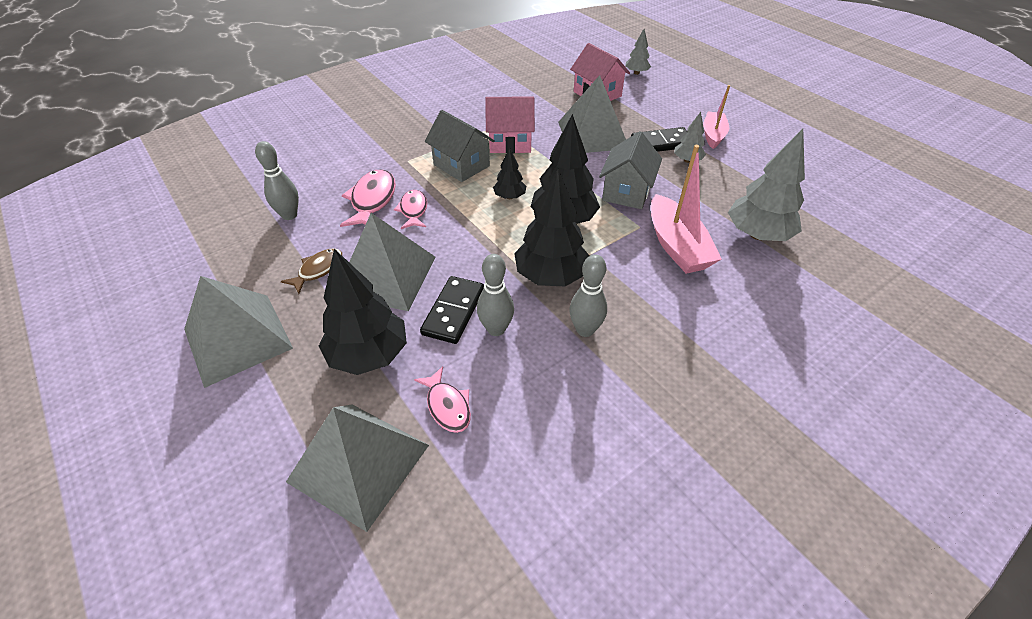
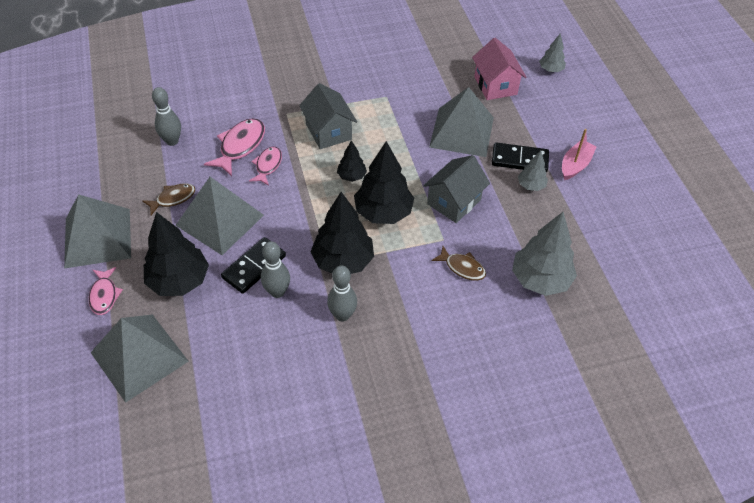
camera: 20 degrees right, 5 degrees up
pink fish [414,366,471,433] -> pink fish moved to [89,267,123,315]
pink house [485,96,535,153] -> none
pink boat [651,145,722,274] -> brown fish [431,246,486,281]

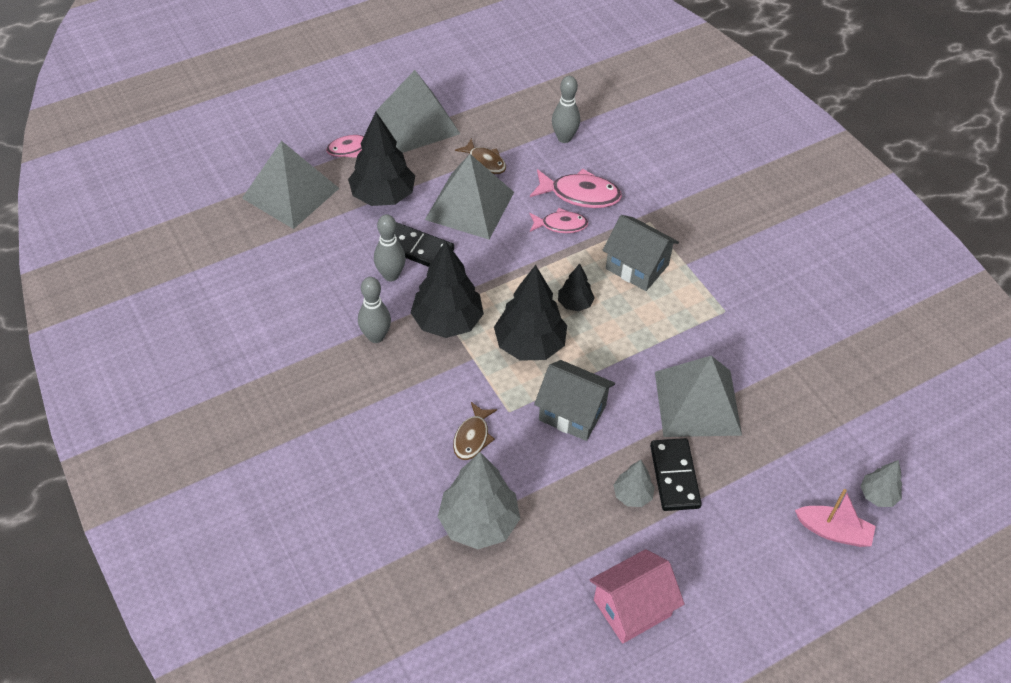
camera: 75 degrees right, 0 degrees up
grey house [299,83,357,149] -> grey house turned 75 degrees clockwise [603,215,679,291]
pink house [472,38,526,100] -> pink house moved to [590,549,685,644]
pink boat [562,129,597,180] -> pink boat moved to [795,489,876,547]

